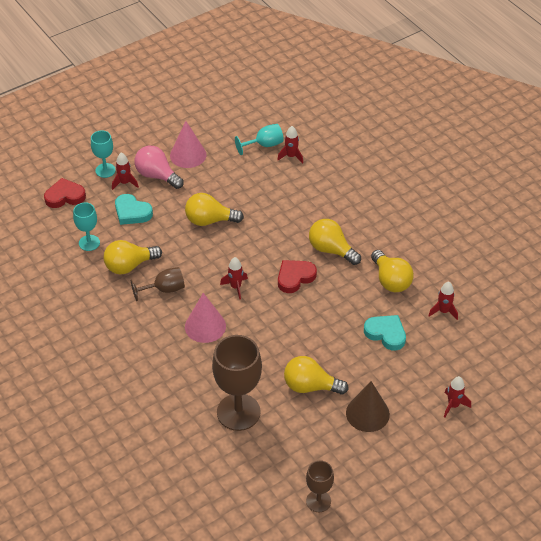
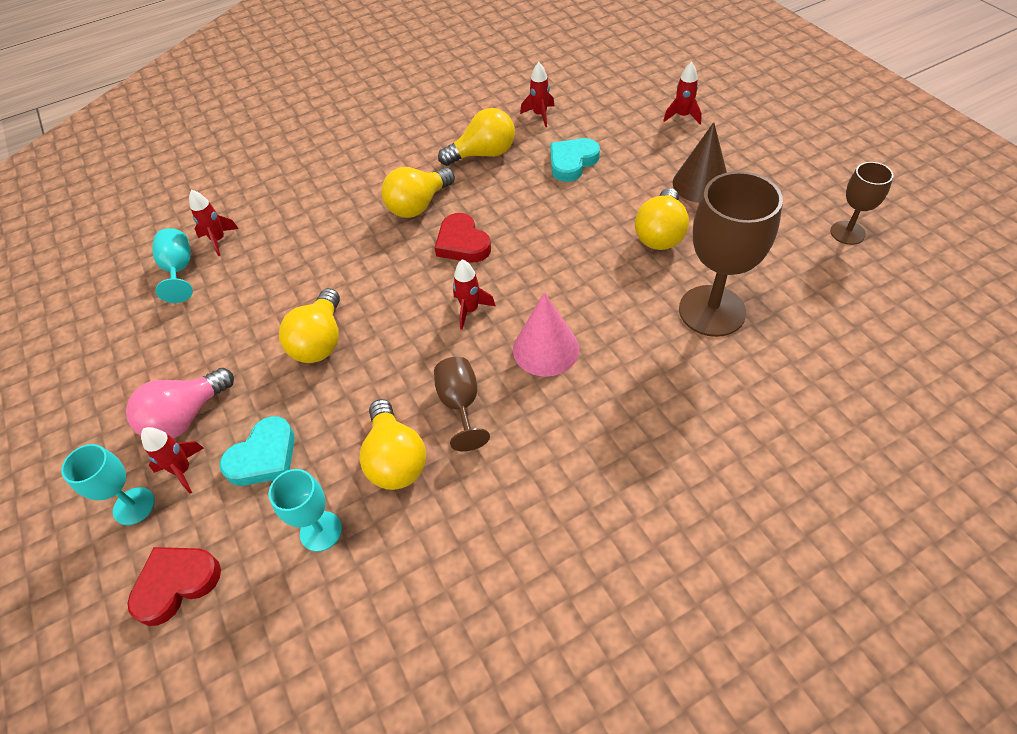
camera: 80 degrees left, 5 degrees up
red heart [44,178,86,208] -> red heart turned 60 degrees clockwise [127,547,221,626]
pink cone [170,121,206,168] -> none

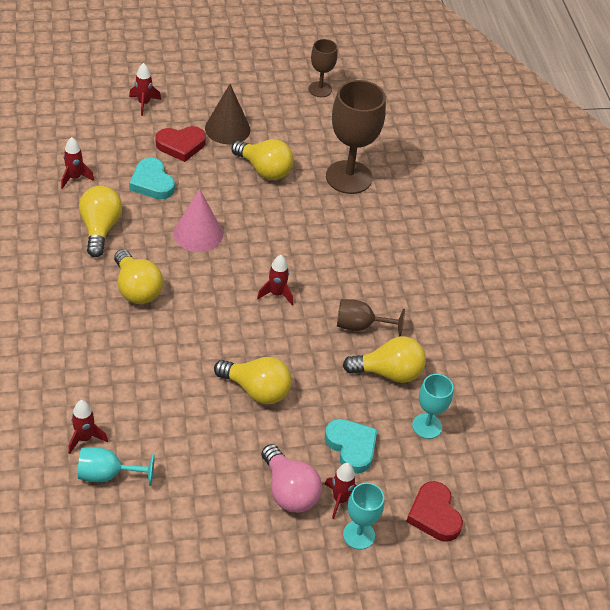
camera: 80 degrees left, 5 degrees down
red heart [435,213,491,262] -> red heart moved to [156,126,206,162]
pink cone [513,292,579,377] -> pink cone moved to [174,189,223,252]

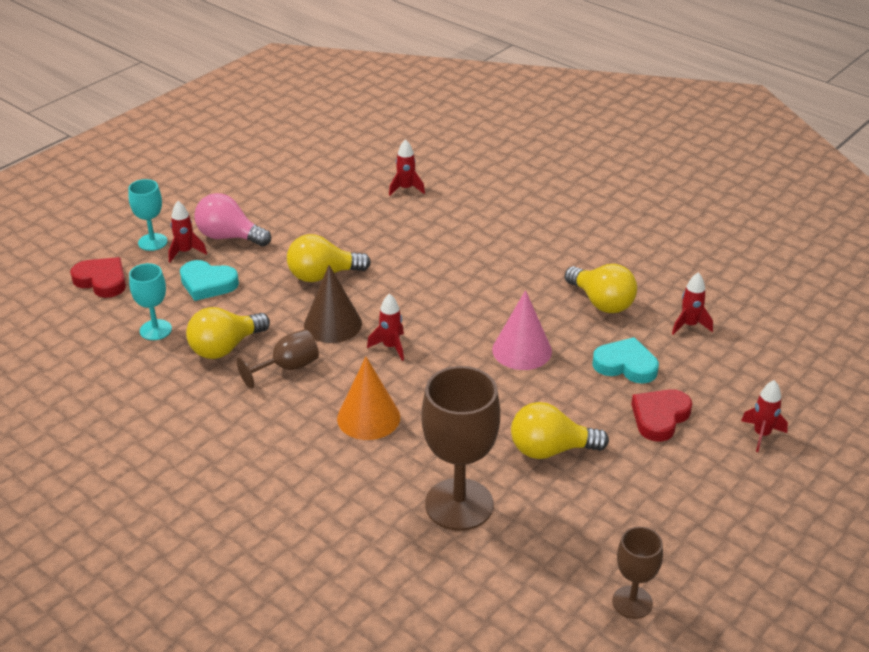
camera: 145 degrees right, 10 degrees down
turquoise goblet [78,447,155,486] -> none
yellow light bulb [114,249,163,304] -> none
brown cone [205,84,250,144] -> brown cone moved to [304,265,362,343]
none -> orange cone [337,357,400,440]

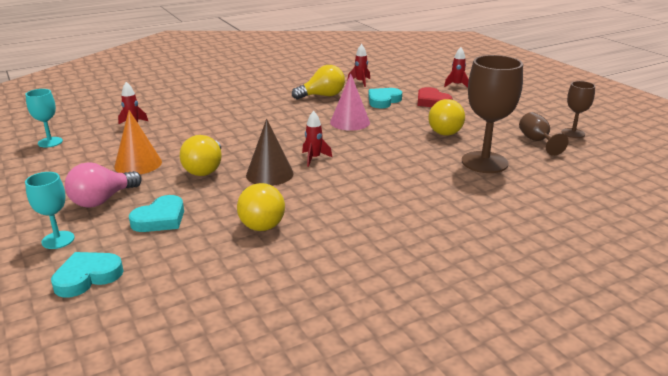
camera: 70 degrees left, 10 degrees down
red heart [70,257,126,298] -> turquoise heart [51,252,123,298]
turquoise goblet [129,263,172,340] -> turquoise goblet moved to [25,89,63,148]
red rocket [168,201,207,262] -> none
brown goblet [237,329,319,389] -> brown goblet moved to [519,112,568,156]
orange cone [337,357,400,440] -> orange cone moved to [114,110,162,174]

